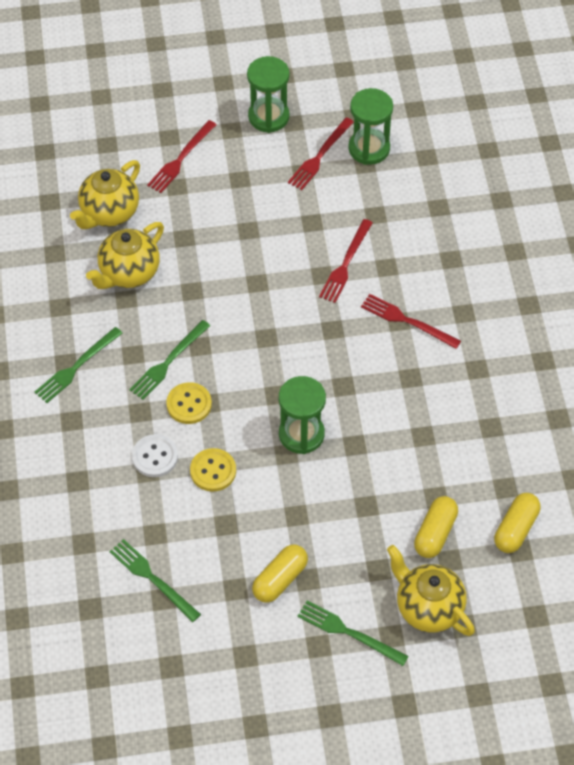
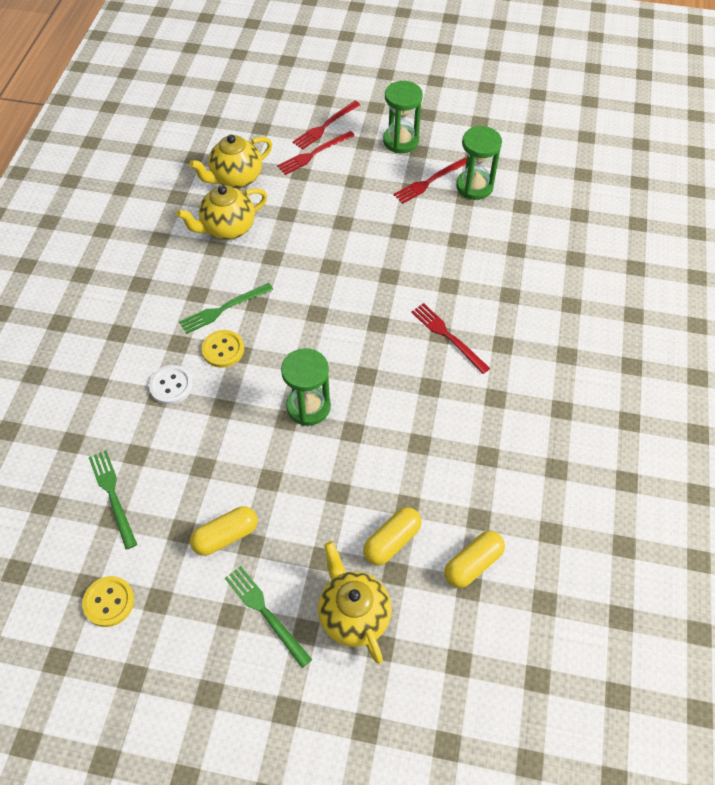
camera: 20 degrees right, 0 degrees up
green fork [35,327,122,403] -> none
yellow button [190,448,236,492] -> yellow button moved to [82,576,134,627]
red fork [319,219,373,303] -> red fork moved to [293,101,360,150]

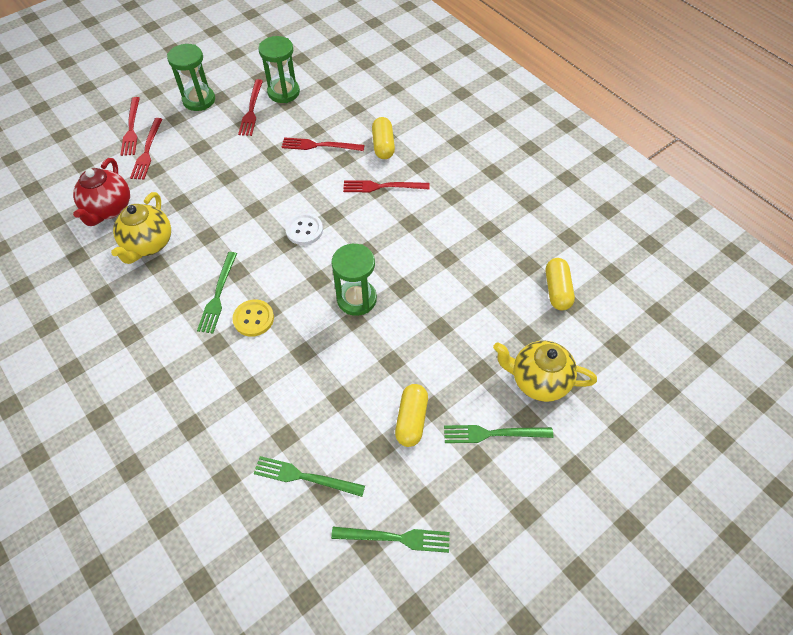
camera: 50 degrees left, 0 degrees up
yellow button [82,576,134,627] -> green fork [331,526,450,553]
white button [149,365,193,405] -> white button moved to [285,213,323,245]
yellow teapot [189,135,272,188] -> red teapot [73,158,130,226]
yellow capsule [363,507,422,565] -> yellow capsule moved to [372,117,395,159]
none -> red fork [282,137,364,151]

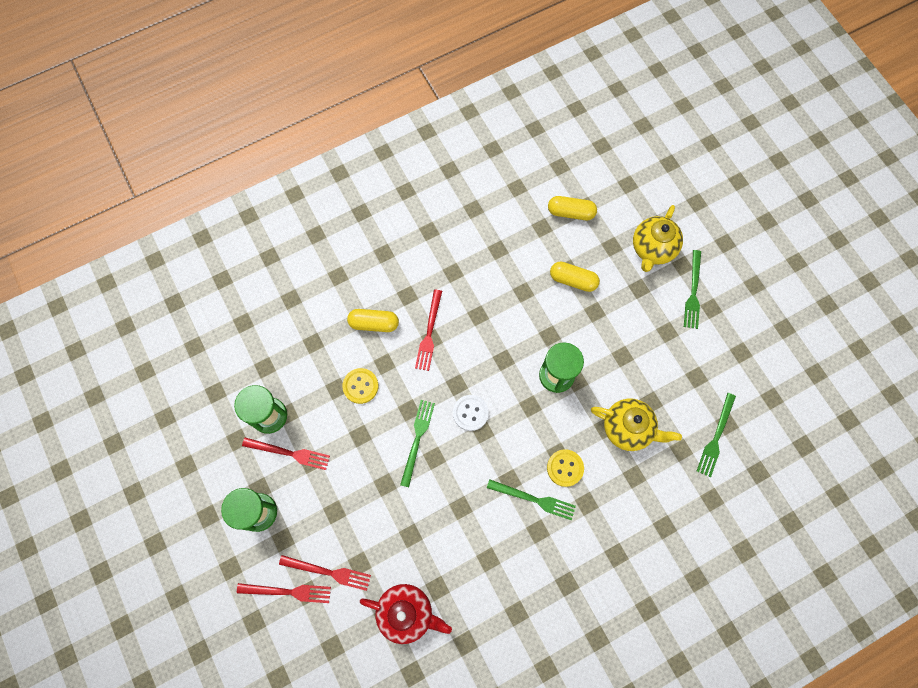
camera: 80 degrees left, 15 degrees up
yellow teapot [111,192,171,264] -> yellow teapot moved to [591,398,682,451]
red fork [282,137,364,151] -> yellow button [342,368,378,404]
green fork [331,526,450,553] -> green fork moved to [400,400,435,487]
yellow capsule [395,384,428,447] -> yellow capsule moved to [550,262,600,292]

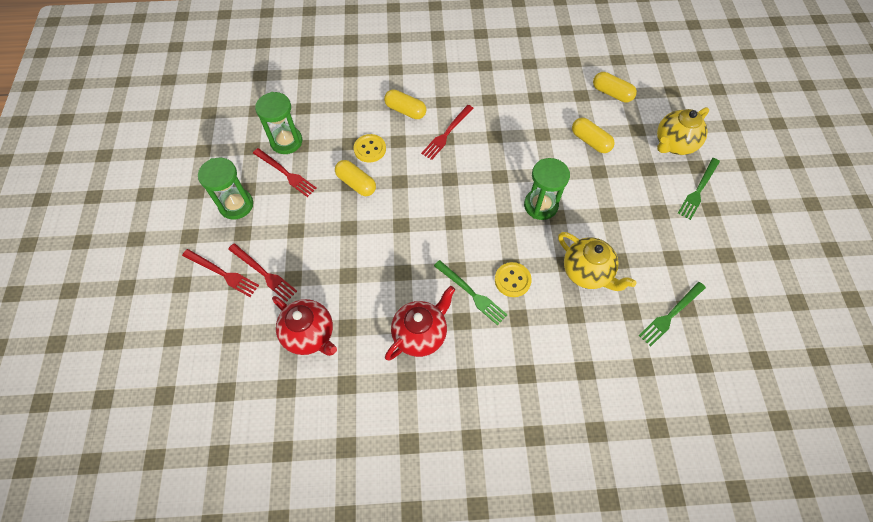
camera: 25 degrees right, 10 degrees down
green fork [400,400,435,487] -> none
white button [453,395,489,431] -> none
none -> yellow capsule [335,160,376,196]
none -> red teapot [385,286,455,361]

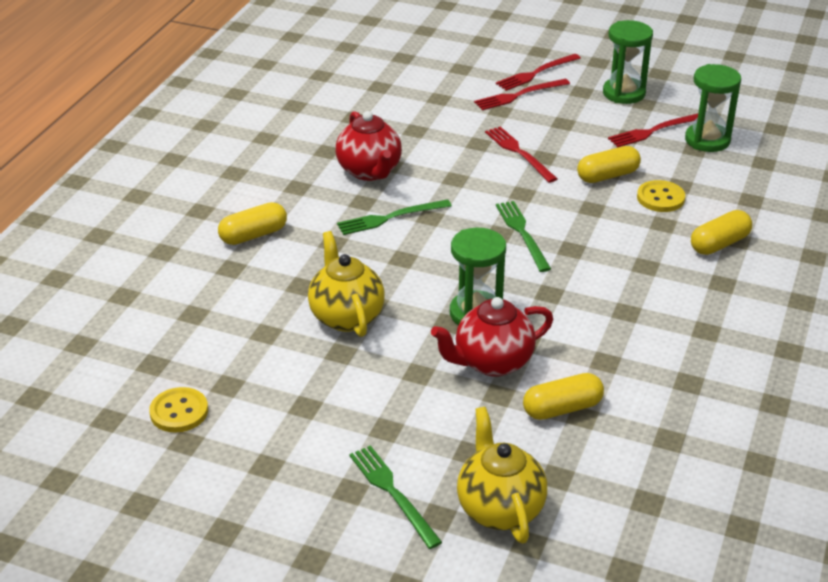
camera: 115 degrees right, 25 degrees down
red teapot [272,296,337,356] -> red teapot moved to [431,297,553,377]
red fork [421,105,474,160] -> red fork moved to [485,127,558,183]
yellow button [495,262,532,297] -> yellow button moved to [149,387,208,433]
yellow teapot [558,232,637,291] -> yellow teapot turned 90 degrees clockwise [308,231,385,337]
yellow capsule [593,72,637,102] -> yellow capsule moved to [218,202,287,245]
green fork [639,282,706,347] -> green fork moved to [496,201,551,272]

